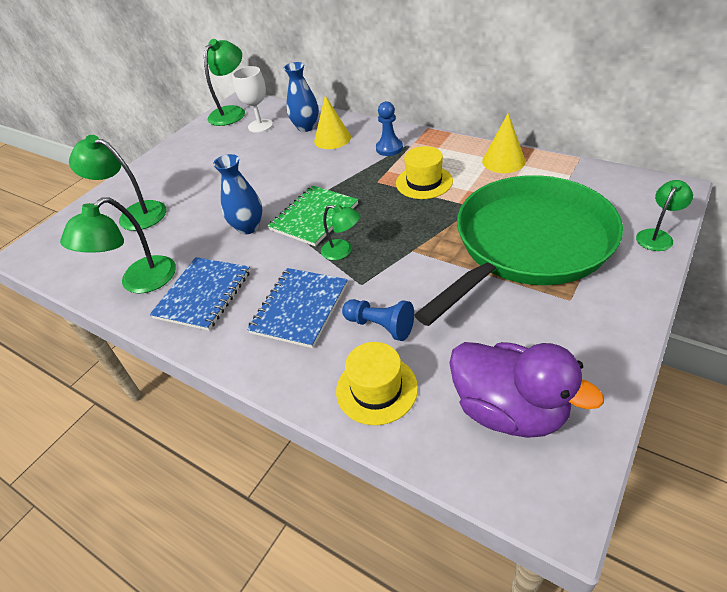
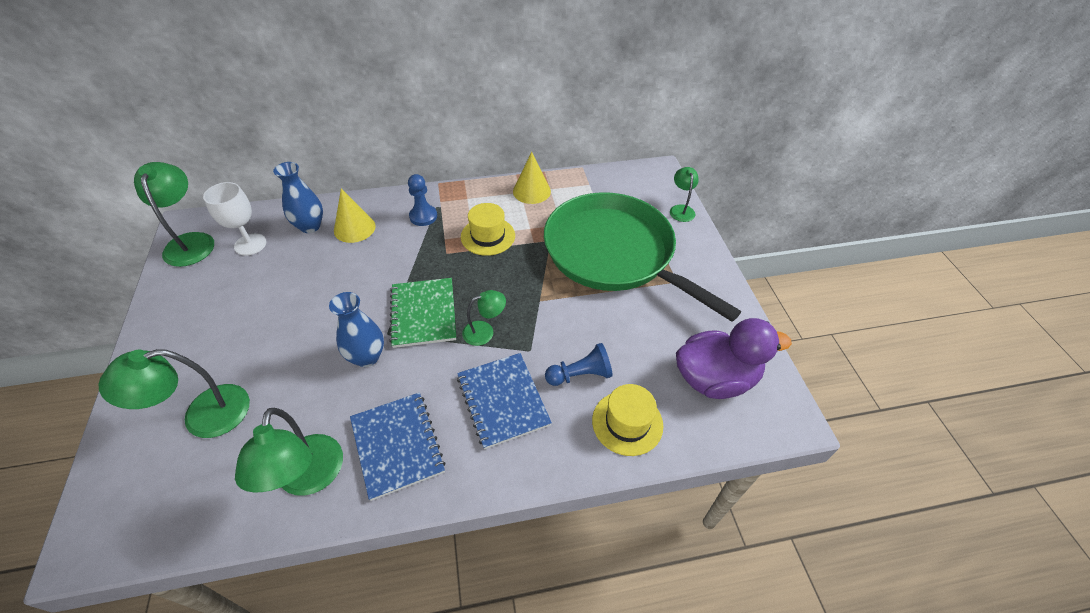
camera: 50 degrees left, 5 degrees up
green pan [414,175,623,326] -> green pan turned 45 degrees counterclockwise [544,192,741,322]

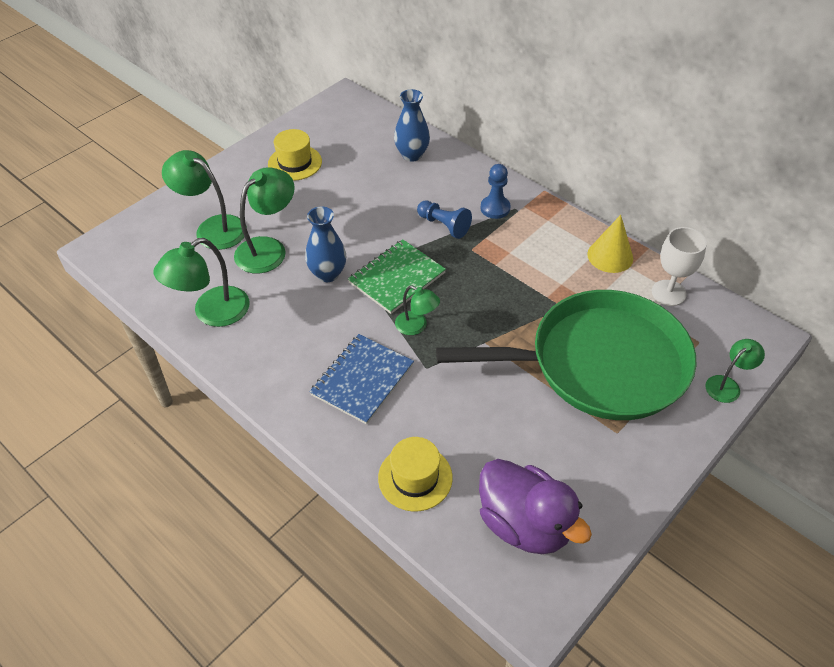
camera: 55 degrees right, 0 degrees up
green lamp [134,162,214,267] -> green lamp moved to [234,167,295,274]
white goblet [203,182,266,256] -> white goblet moved to [652,227,707,306]
yellow cone [334,189,376,243] -> none
blue notebook [350,392,446,501] -> none
yellow hat [461,203,515,256] -> yellow hat moved to [268,129,322,181]
green pan [544,192,741,322] -> green pan turned 75 degrees clockwise [436,290,697,420]
blue pawn [545,343,612,386] -> blue pawn moved to [417,201,472,239]

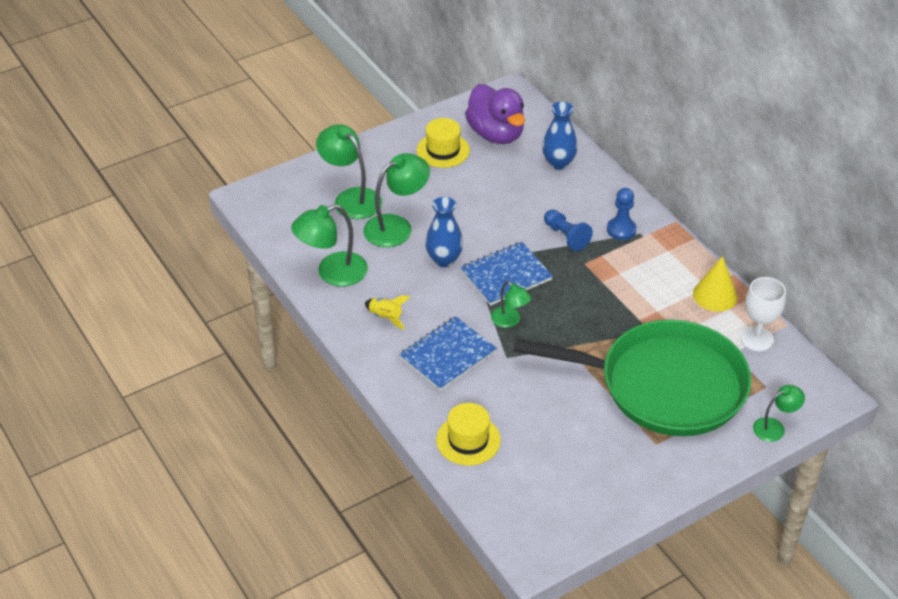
camera: 15 degrees right, 5 degrees down
green notebook [348,239,446,314] -> blue notebook [460,242,553,306]
purple duck [479,459,592,554] -> purple duck moved to [465,84,525,144]
none -> yellow rocket [365,295,410,330]

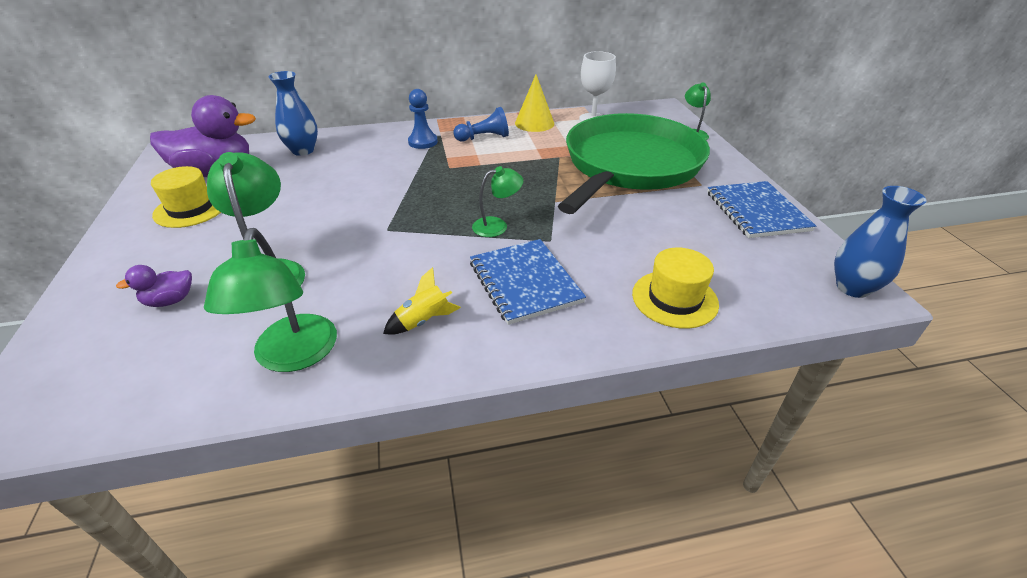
camera: 70 degrees left, 5 degrees down
green lamp [316,124,382,219] -> purple duck [116,265,192,307]
blue vase [425,197,463,267] -> blue vase moved to [834,186,927,298]
blue notebook [460,242,553,306] -> blue notebook moved to [707,181,816,238]
blue pawn [544,209,593,251] -> blue pawn moved to [453,107,509,142]

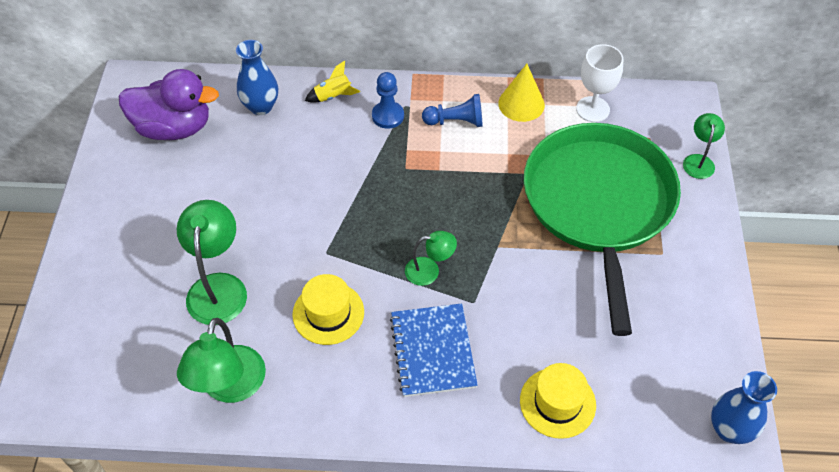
camera: 15 degrees right, 15 degrees up
purple duck [116,265,192,307] -> none
yellow hat [151,166,221,228] -> yellow hat moved to [292,274,364,345]
yellow rocket [383,267,461,335] -> yellow rocket moved to [305,61,360,103]
green pan [558,113,710,214] -> green pan turned 45 degrees counterclockwise [524,123,681,336]
blue notebook [707,181,816,238] -> none

